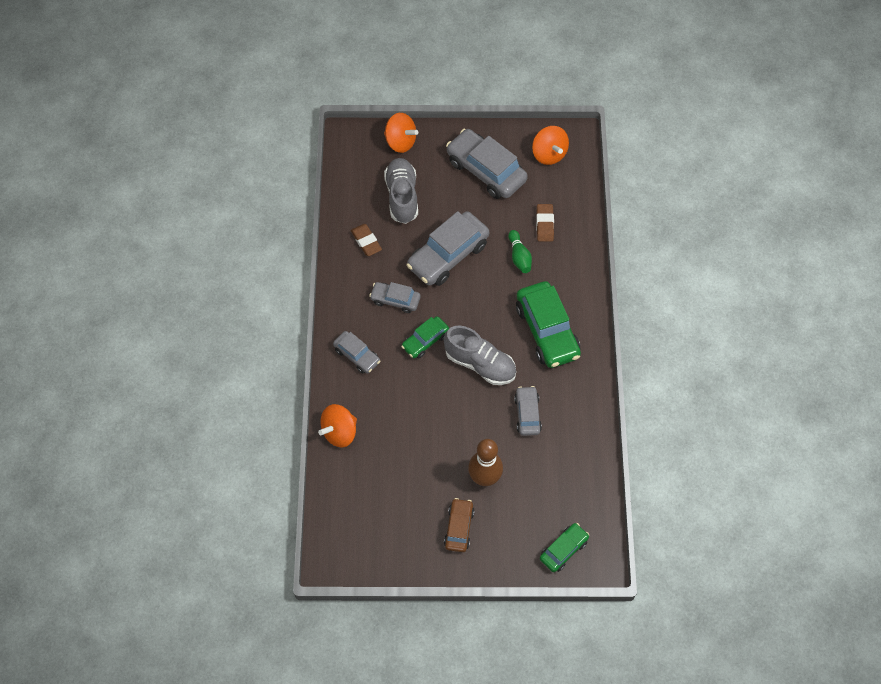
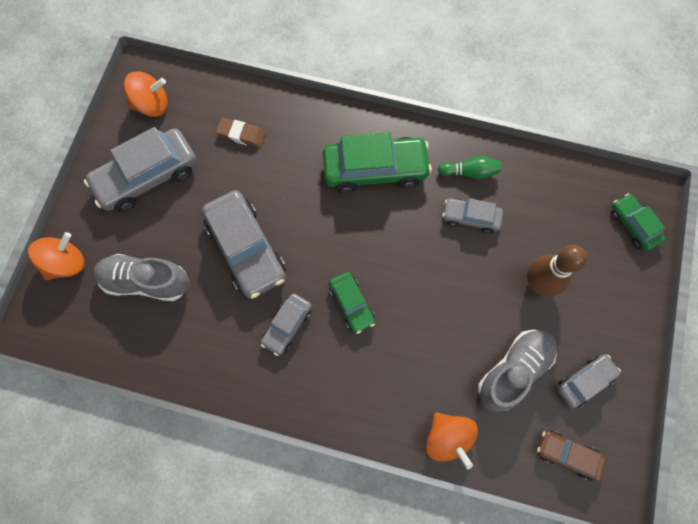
camera: 75 degrees left, 10 degrees up
grey car [333,331,381,374] -> grey car moved to [557,354,621,408]
brown eraser [351,224,382,256] -> none
grey shoe [443,326,516,385] -> grey shoe moved to [478,330,557,412]
brown car [444,498,474,552] -> brown car moved to [537,430,607,481]
green bowling pin [508,230,532,273] -> green bowling pin moved to [438,156,501,179]

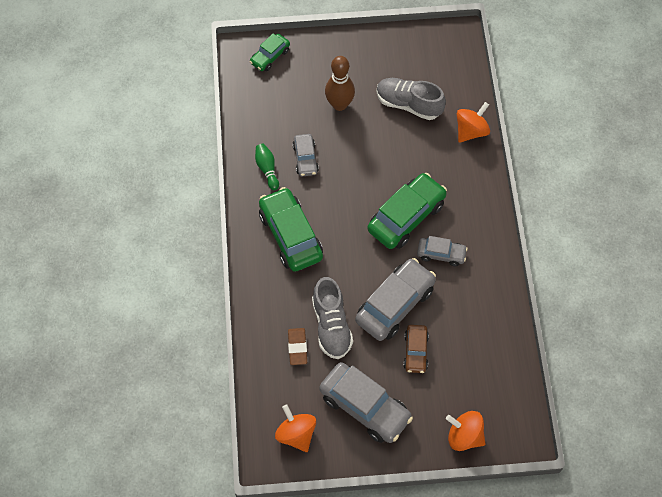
camera: 110 degrees left, 10 degrees down
grey shoe [93,254,189,301] -> grey shoe moved to [312,277,353,359]
green car [329,272,375,334] -> green car [368,173,447,249], size x1.83
brown car [537,430,607,481] -> brown car moved to [403,325,429,373]
grey car [557,354,621,408] -> none

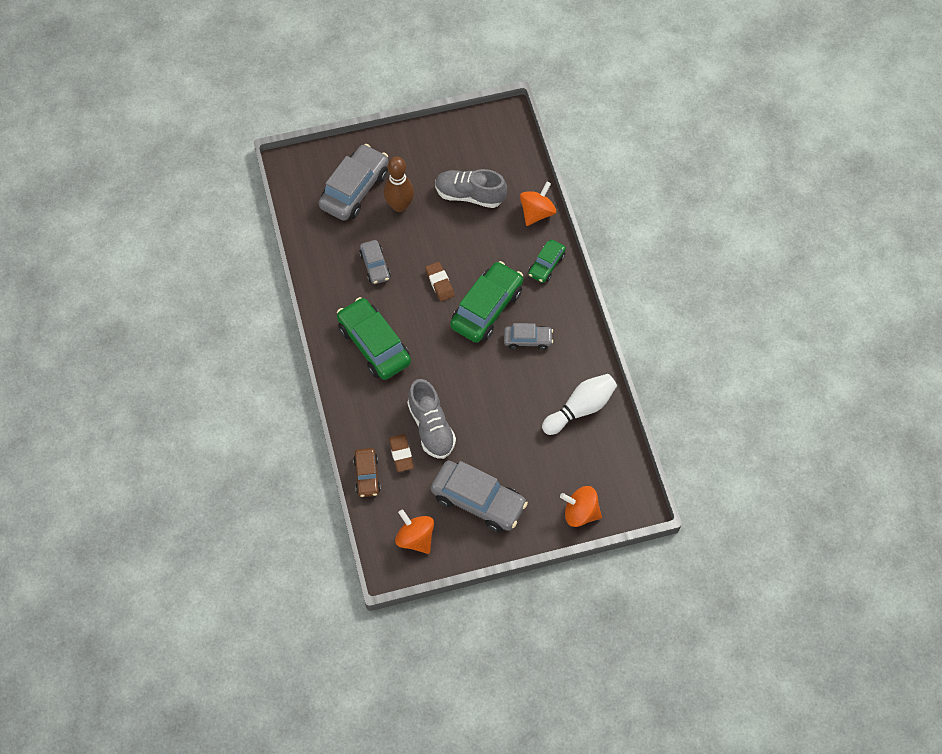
camera: 10 degrees left, 0 degrees up
green car [250,33,290,71] -> green car moved to [528,240,566,283]
green bowling pin [255,144,279,190] -> none
grey car [355,258,436,341] -> grey car moved to [319,144,388,220]
brown car [403,325,429,373] -> brown car moved to [353,448,381,497]
none -> brown eraser [425,262,455,301]
none -> white bowling pin [542,374,617,435]

